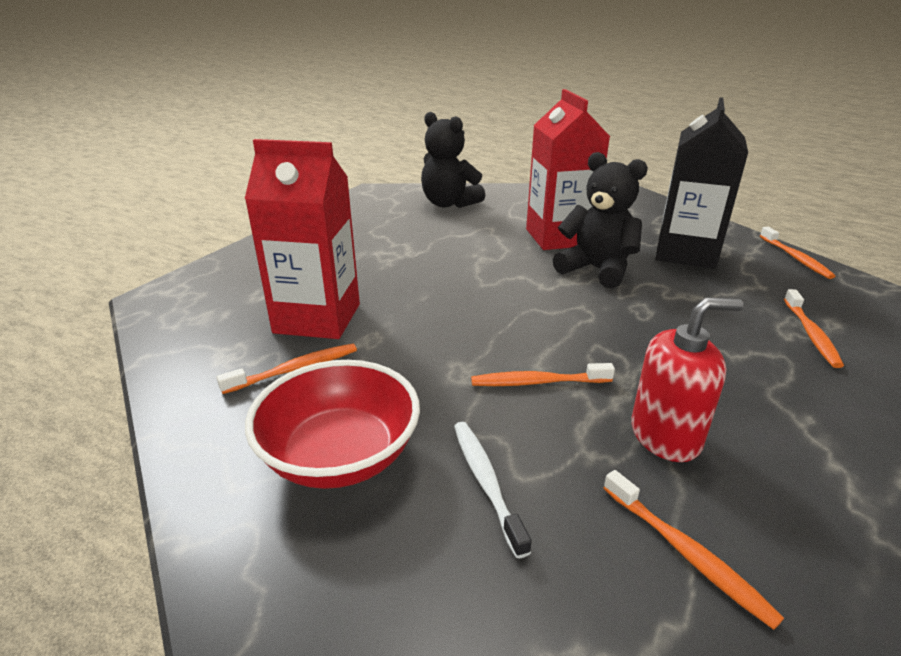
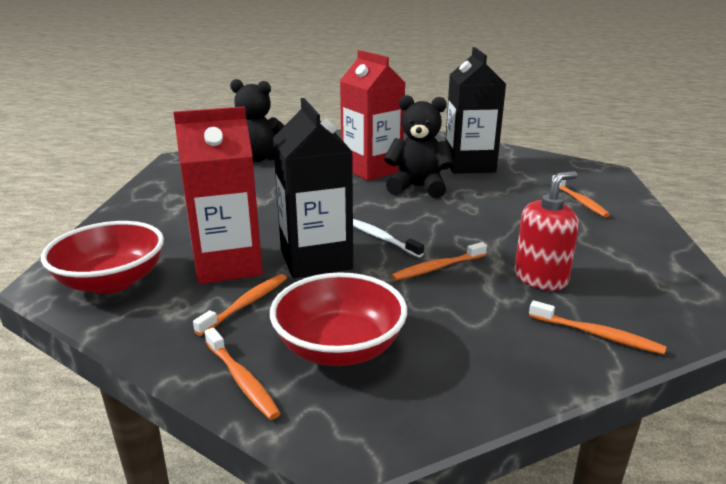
camera: 25 degrees left, 5 degrees down
white toothbrush [454,422,532,558] -> white toothbrush moved to [353,219,424,258]
orange toothbrush [760,227,835,279] -> orange toothbrush moved to [205,328,280,420]
none -> red bowl [41,221,164,294]
none -> black carton [273,98,353,278]

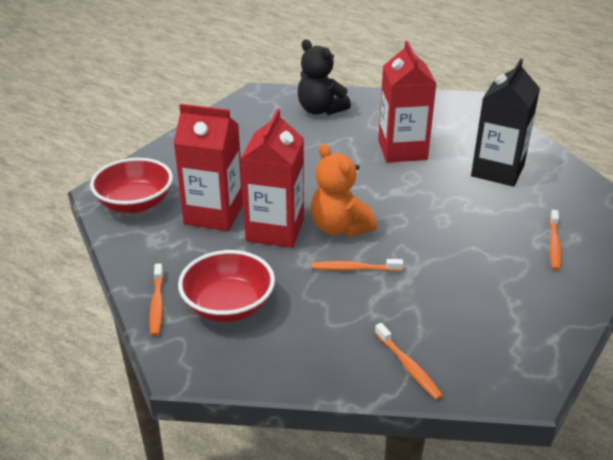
camera: 30 degrees right, 10 degrees up
orange toothbrush [193,274,287,336] -> none
black carton [273,98,353,278] -> red carton [241,109,304,248]
white toothbrush [353,219,424,258] -> orange teddy bear [311,144,377,236]
black teddy bear [384,95,453,198] -> none
red soap dispenser [514,171,579,291] -> none

